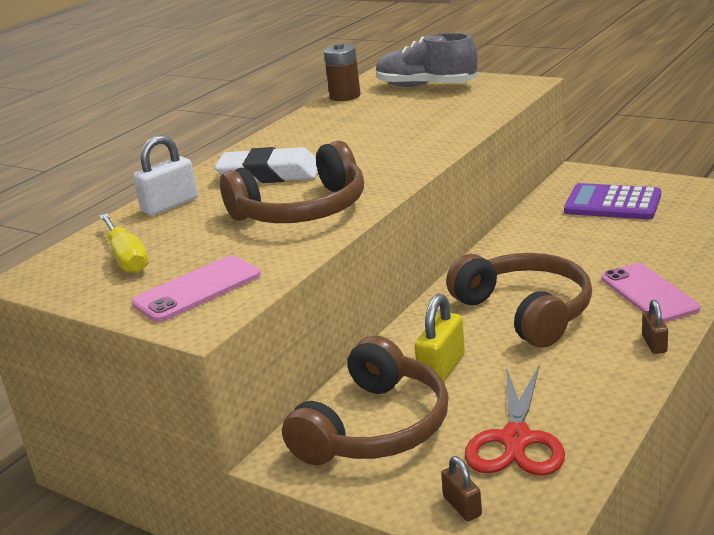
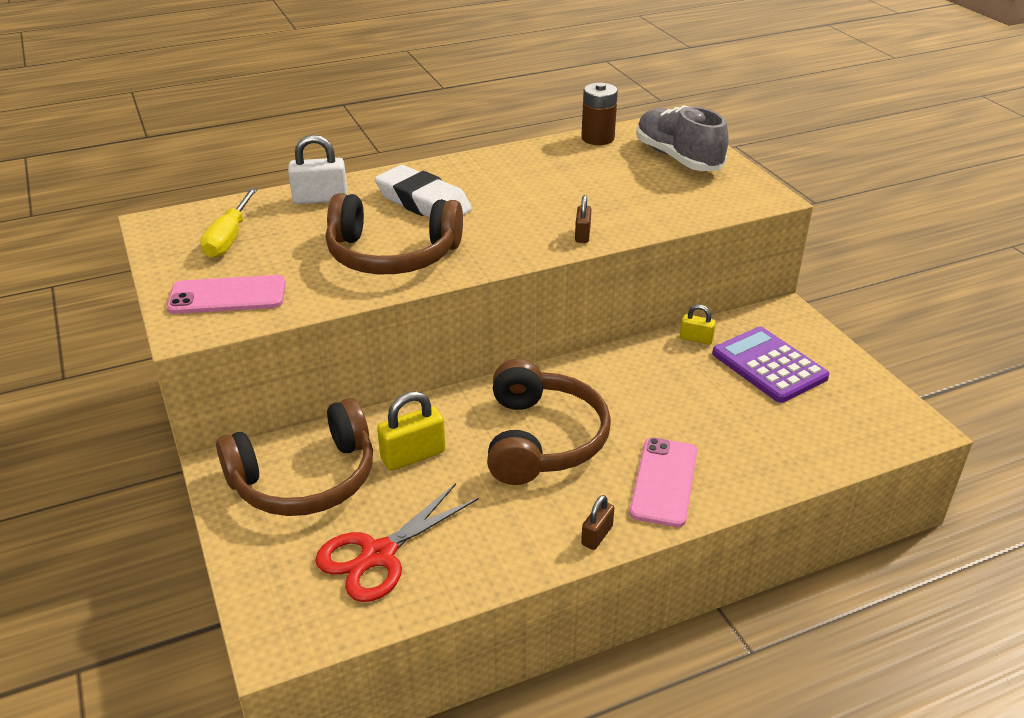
camera: 30 degrees right, 10 degrees up
brown padlock [441,456,482,521] -> brown padlock moved to [575,195,591,243]
none -> yellow padlock [680,305,716,345]

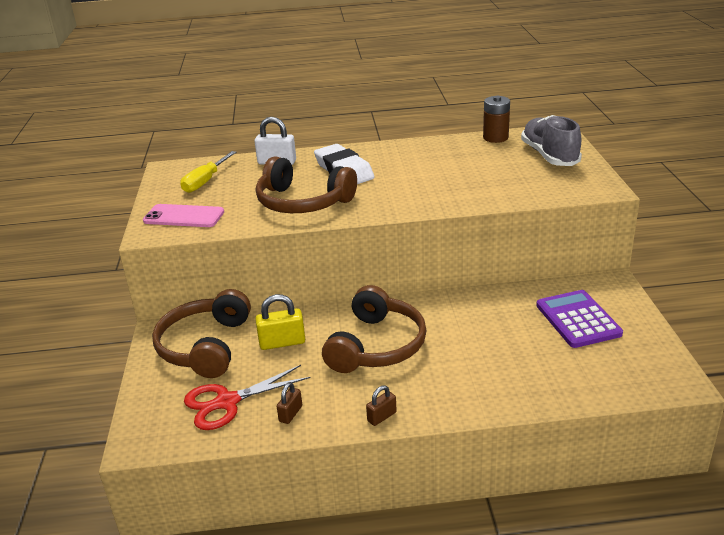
camera: 20 degrees right, 5 degrees down
brown headphones [216,398,373,516] -> brown headphones turned 105 degrees clockwise [152,289,251,378]
brown padlock [575,195,591,243] -> brown padlock moved to [277,382,302,424]
pink phone [629,438,697,527] -> none
yellow padlock [680,305,716,345] -> none

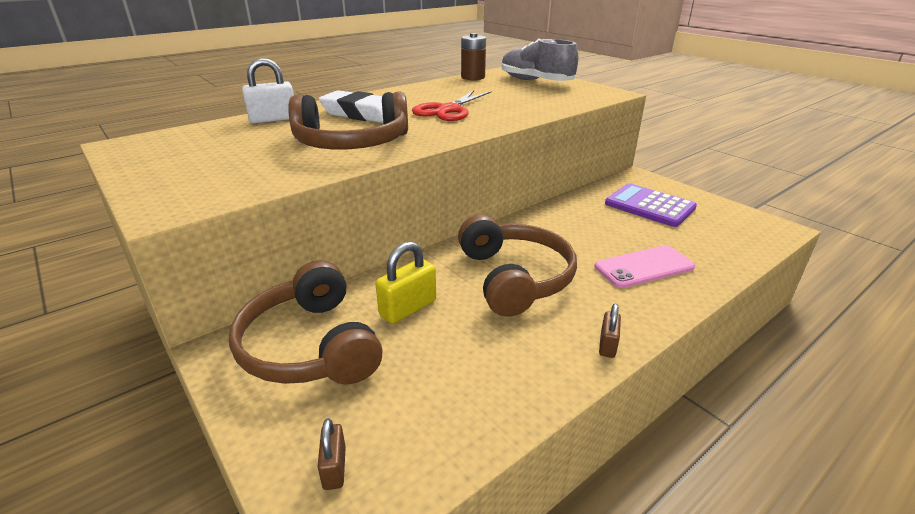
camera: 35 degrees left, 0 degrees up
pink phone [143,204,224,227] -> pink phone moved to [595,245,695,288]
yellow screwdriver [180,151,236,193] -> none
red scissors [184,365,311,430] -> red scissors moved to [412,90,492,121]
brown padlock [277,382,302,424] -> brown padlock moved to [318,418,346,490]

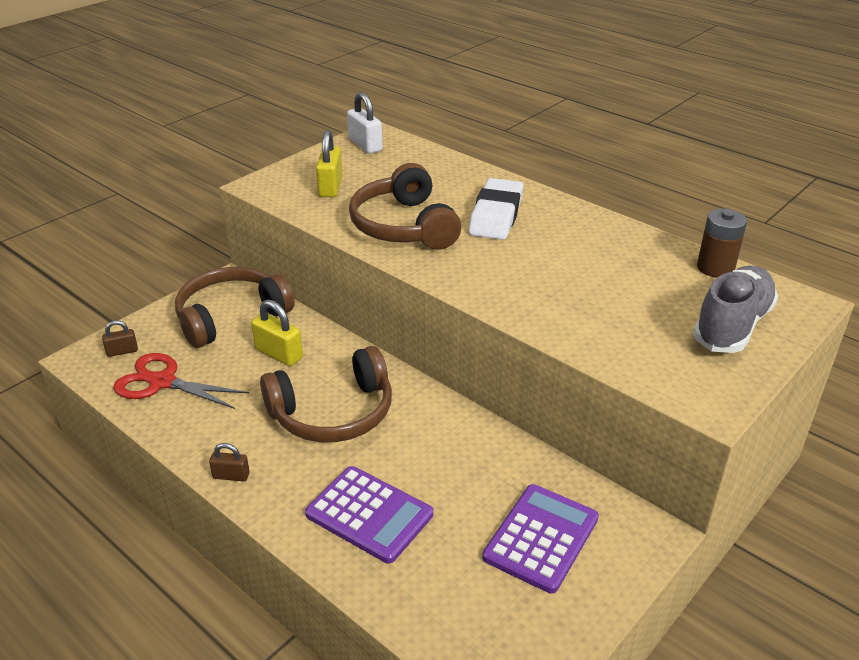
camera: 80 degrees right, 5 degrees up
white padlock [242,58,294,123] -> white padlock moved to [347,92,383,154]
red scissors [412,90,492,121] -> red scissors moved to [113,353,249,409]
pink phone [595,245,695,288] -> purple calculator [305,466,433,564]
none -> yellow padlock [316,130,343,197]

